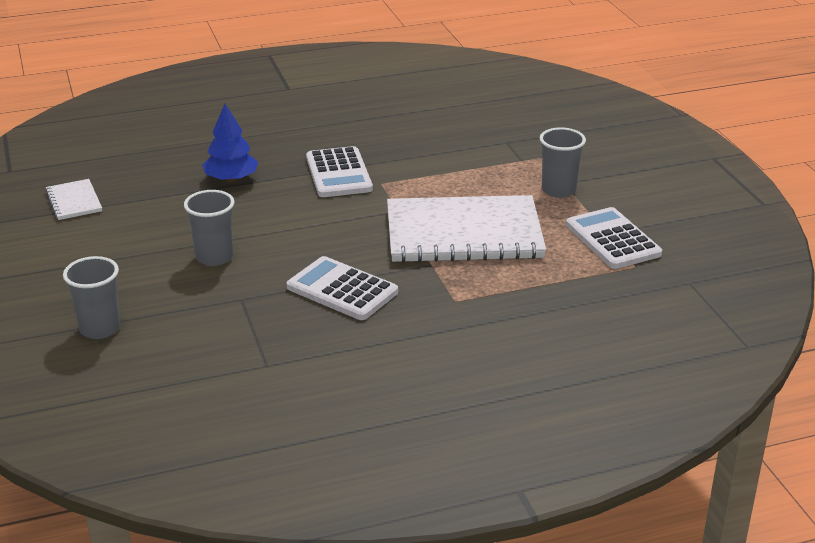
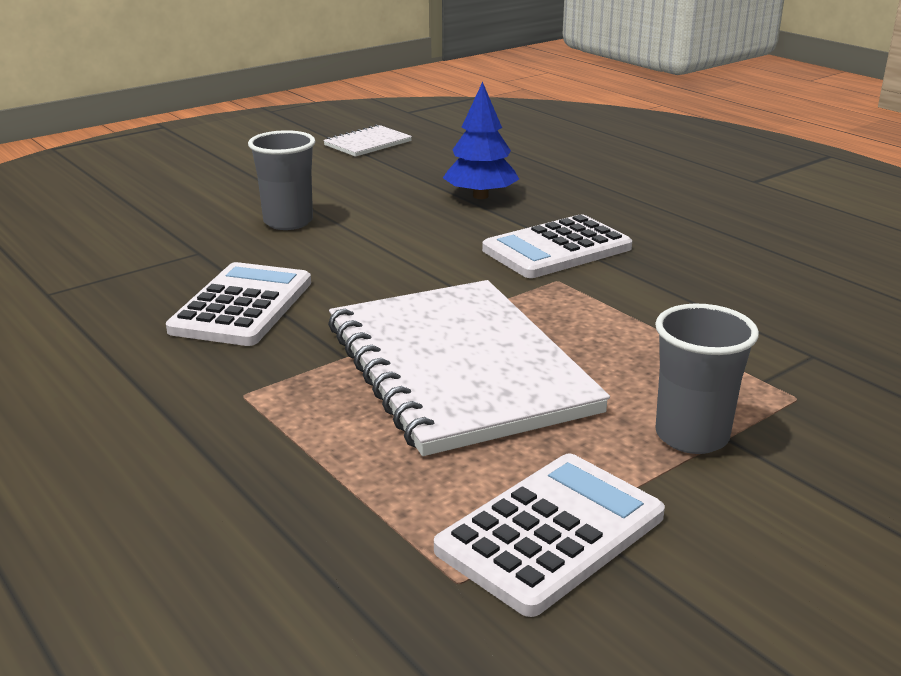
camera: 70 degrees right, 5 degrees down
grey cup [63,256,121,339] -> none

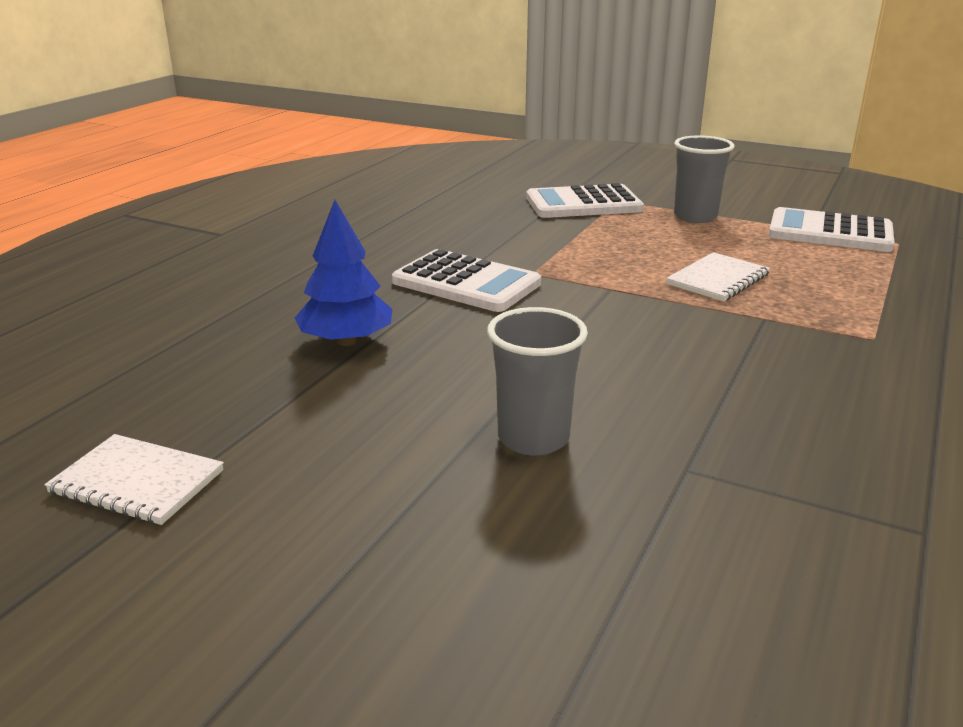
camera: 115 degrees left, 0 degrees up
white calculator [166,262,311,346] -> white calculator moved to [526,183,644,218]
white notebook [328,280,610,456] -> white notebook [666,252,770,301], size x0.44

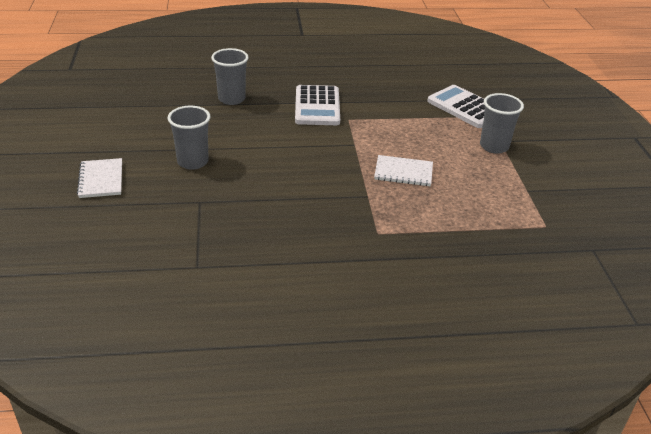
camera: 55 degrees right, 10 degrees up
white notebook [44,434,224,525] -> white notebook moved to [77,158,122,198]
blue tree [295,200,392,346] -> grey cup [211,48,249,105]
white calculator [769,207,895,252] -> none

